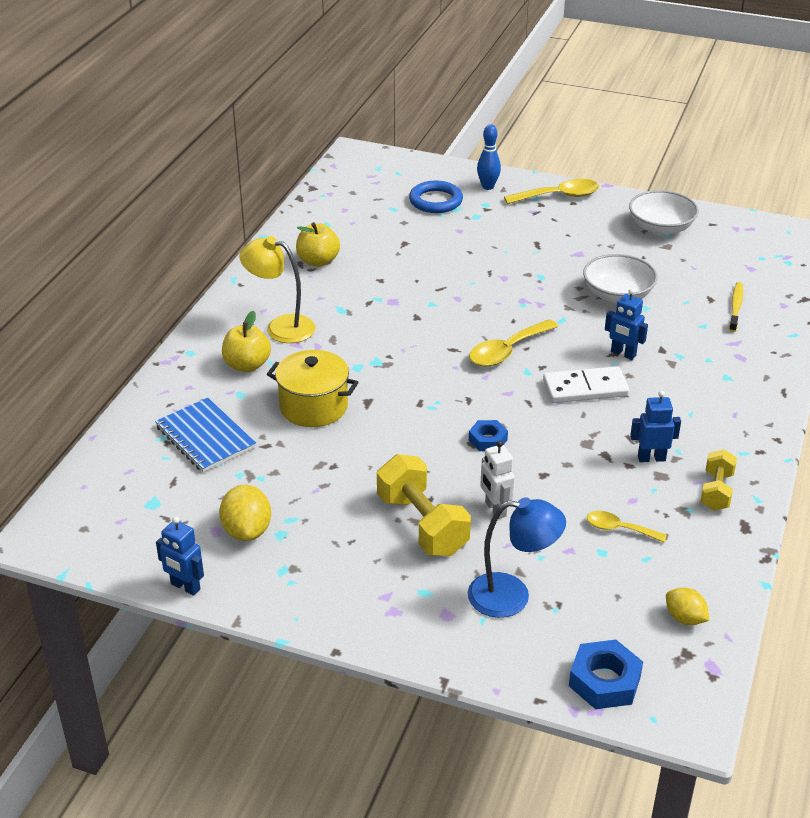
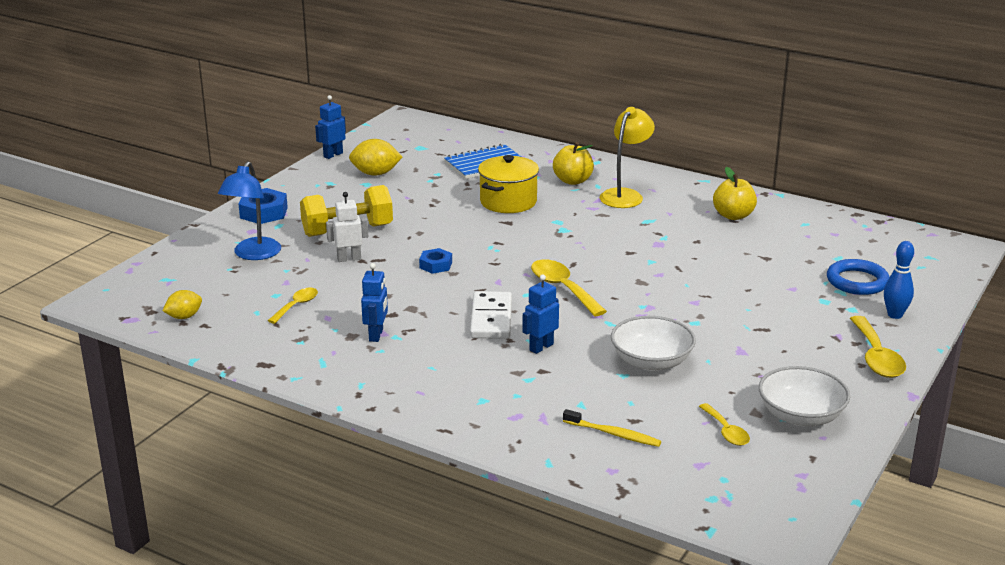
camera: 100 degrees right, 10 degrees down
blue nut [569,640,643,709] -> blue nut moved to [239,188,288,224]
yellow dumbbell [700,449,737,511] -> none
none -> yellow spoon [699,403,750,446]

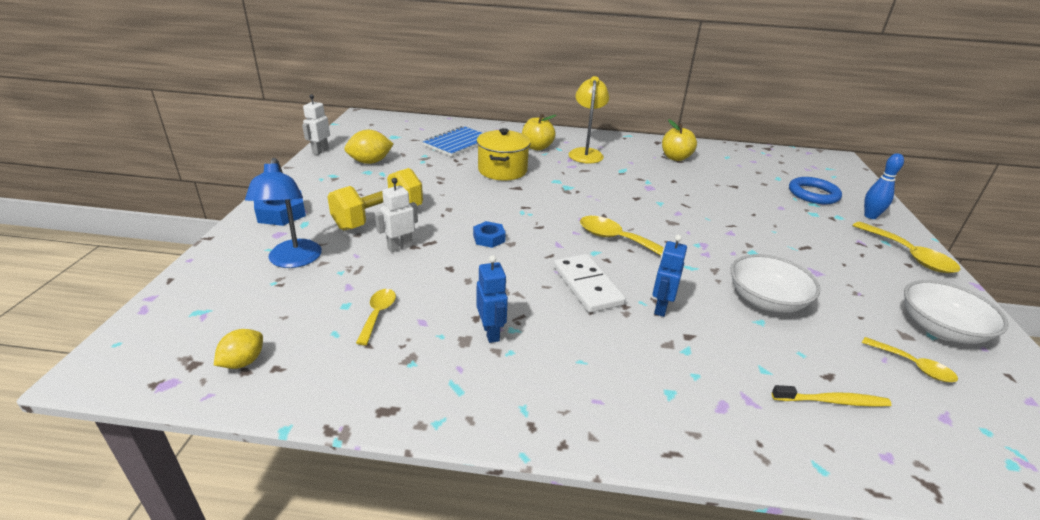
camera: 25 degrees left, 5 degrees up
blue robot [315,95,346,159] -> white robot [302,94,330,155]

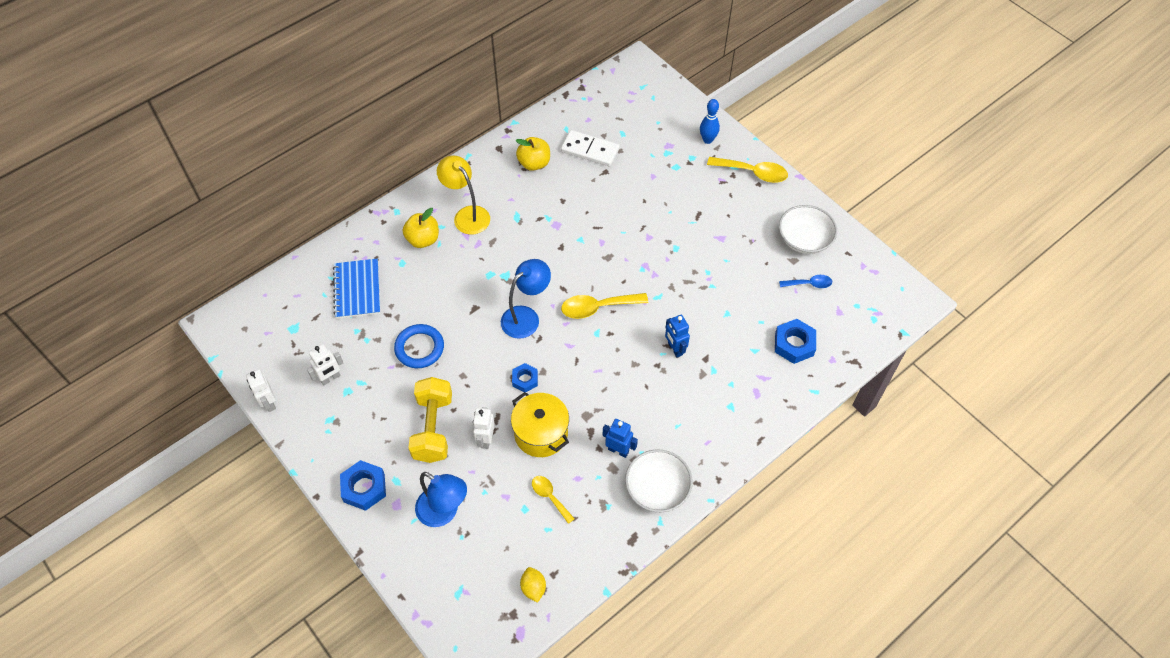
camera: 45 degrees left, 25 degrees up
yellow lemon [344,130,393,164] -> white robot [307,344,343,385]
yellow pot [477,128,531,180] -> yellow pot moved to [511,392,569,457]
white domino [554,254,626,313] -> white domino moved to [561,130,620,166]
white bowl [731,254,820,313] -> white bowl moved to [625,449,693,512]
yellow toothbrush [772,385,891,407] -> blue nut [775,319,816,364]
blue ring [789,177,842,204] -> blue ring moved to [394,324,444,368]
yellow spoon [862,337,958,382] -> blue spoon [779,275,832,288]
none -> blue lamp [501,259,551,339]

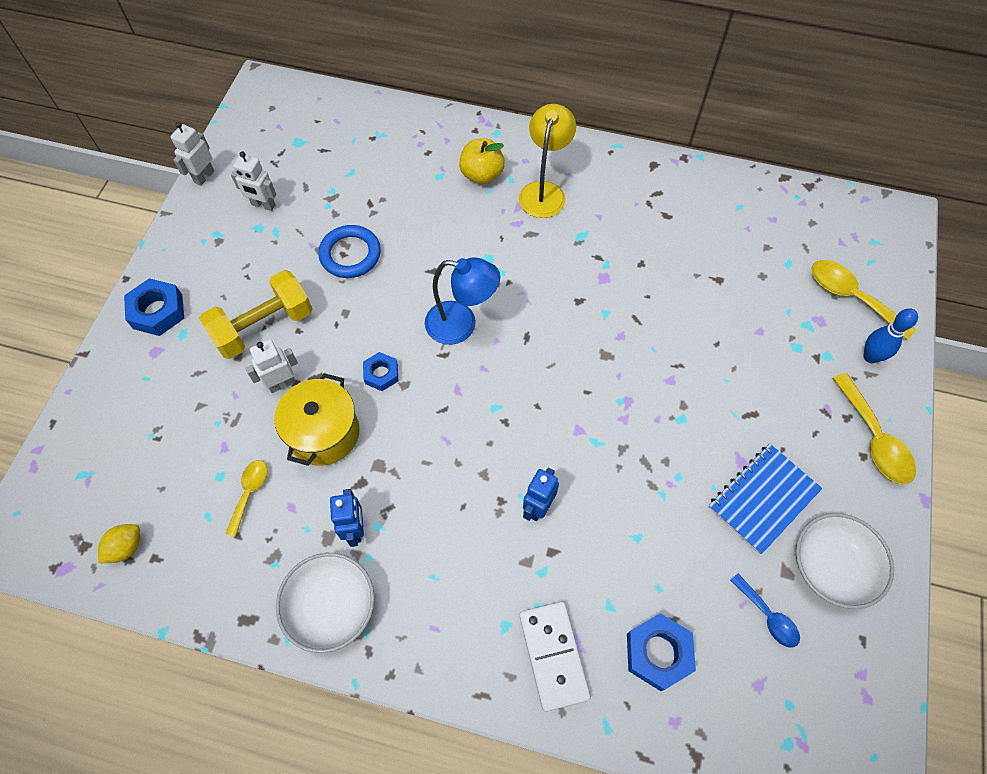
camera: 55 degrees right, 5 degrees up
blue notebook [333,259,380,319] -> blue notebook moved to [708,444,822,555]
blue lamp [415,472,467,527] -> none
yellow apple [516,137,550,171] -> none
white domino [561,130,620,166] -> white domino moved to [519,601,590,712]
yellow spoon [561,293,648,319] -> yellow spoon moved to [812,260,916,340]

